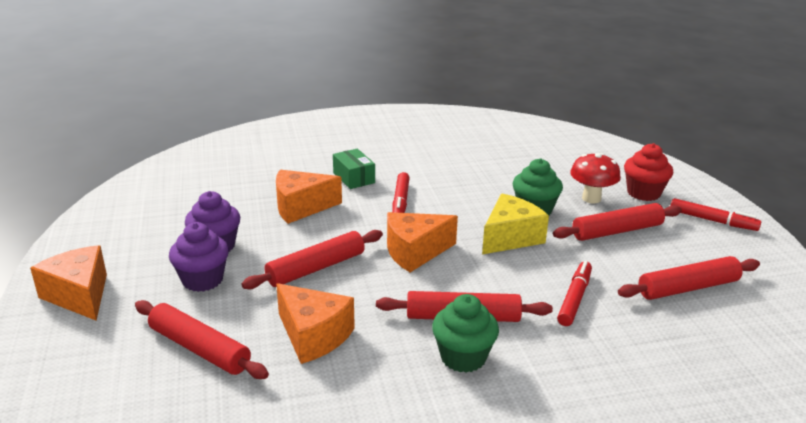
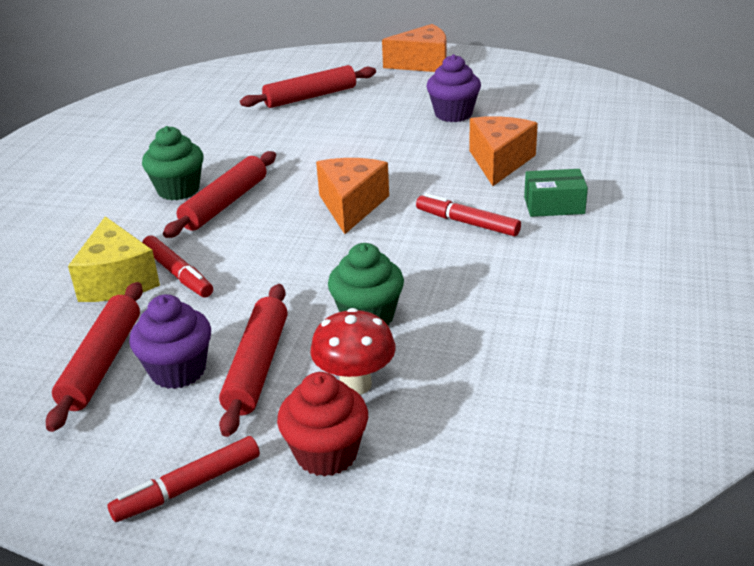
camera: 120 degrees right, 5 degrees up
purple cupcake [169,222,229,292] -> purple cupcake moved to [129,294,211,389]
red rolling pin [241,230,383,289] -> none
orange cheese [276,283,355,364] -> none
yellow cheese [482,194,549,255] -> yellow cheese moved to [68,216,160,302]

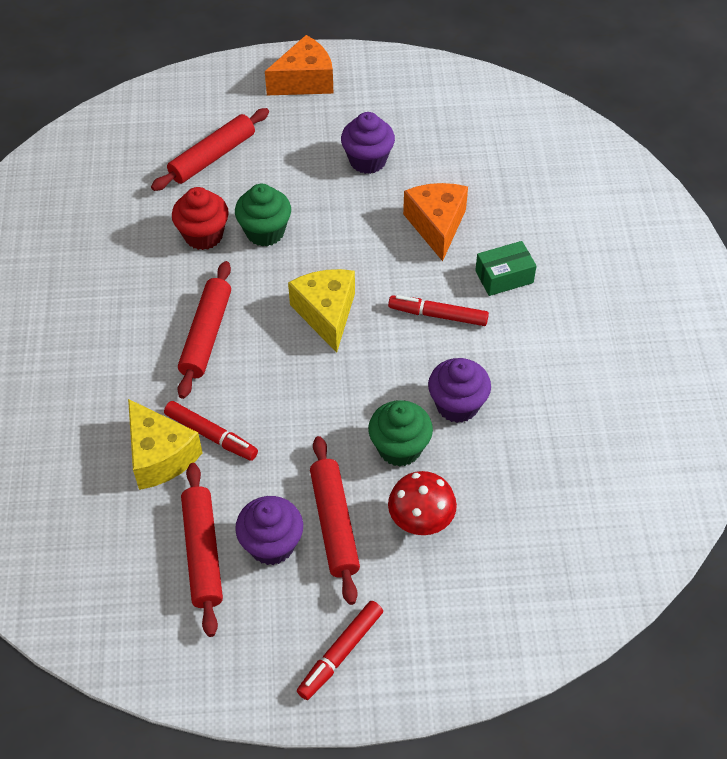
camera: 20 degrees left, 20 degrees up
green cupcake [142,126,204,200] -> green cupcake moved to [235,184,291,247]
red cupcake [277,372,368,477] -> red cupcake moved to [172,187,229,250]
orange cheese [316,158,389,234] -> yellow cheese [288,269,355,353]
none -> purple cupcake [428,358,491,423]

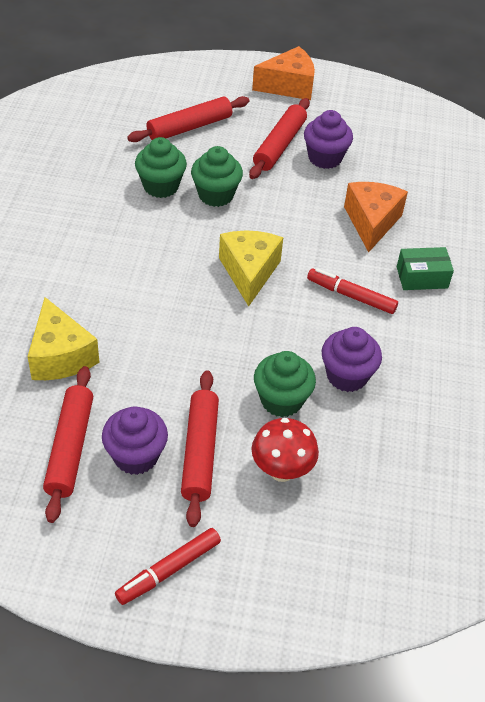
camera: 10 degrees right, 5 degrees down
red marker [164,401,258,461] -> none
red cupcake [172,187,229,250] -> green cupcake [135,137,187,198]
red rolling pin [177,261,231,399] -> red rolling pin moved to [249,98,310,179]

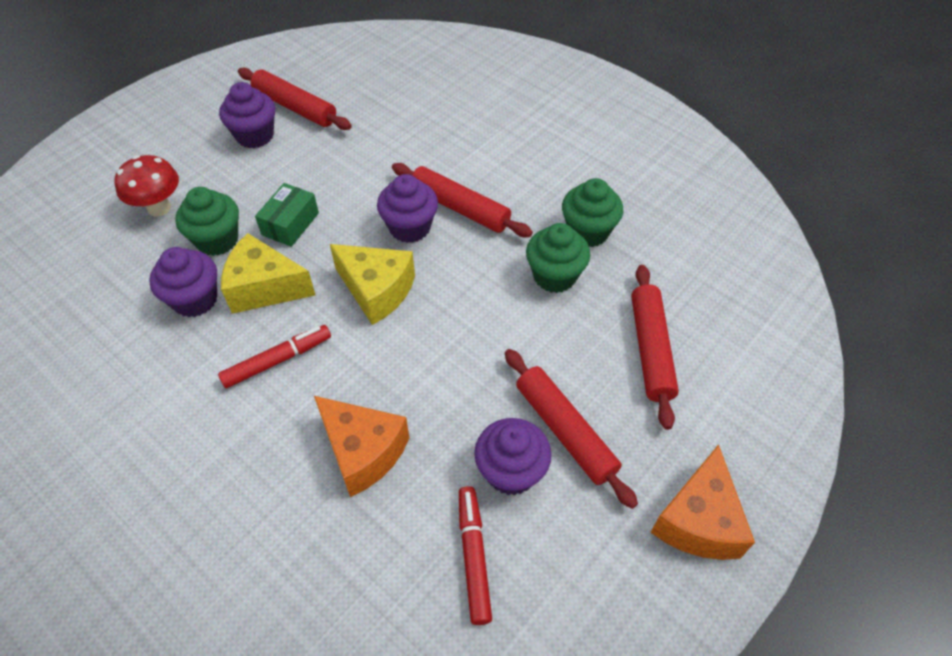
camera: 125 degrees right, 5 degrees up
yellow cheese [28,297,100,380] -> yellow cheese moved to [221,233,315,314]
red marker [115,528,221,605] -> red marker moved to [459,486,492,625]
red rolling pin [181,370,219,527] -> red rolling pin moved to [392,163,533,237]
green cupcake [191,146,243,207] -> green cupcake moved to [562,178,623,247]
green box [397,247,454,290] -> green box moved to [255,183,319,247]
none -> purple cupcake [377,174,438,243]

